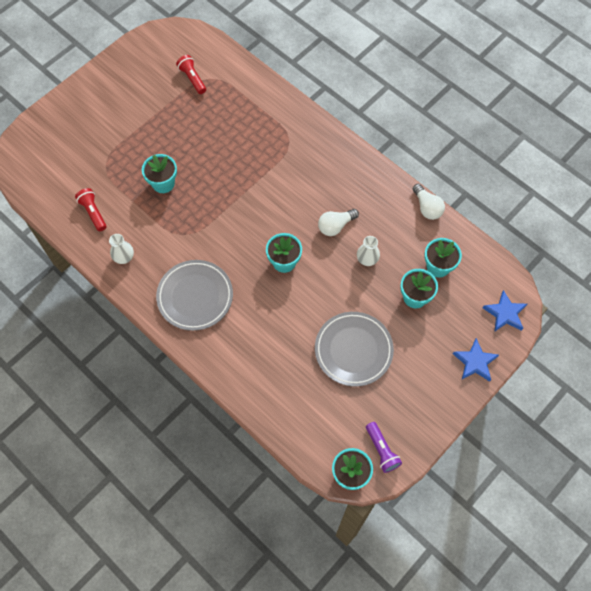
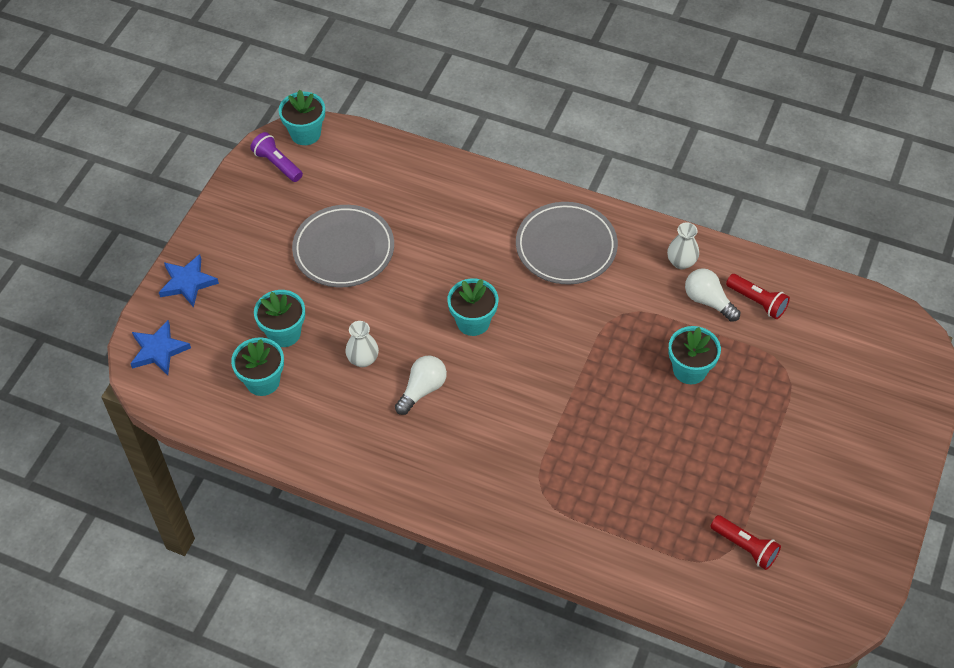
camera: 160 degrees right, 10 degrees down
white light bulb [413,184,445,220] -> white light bulb moved to [685,268,740,322]

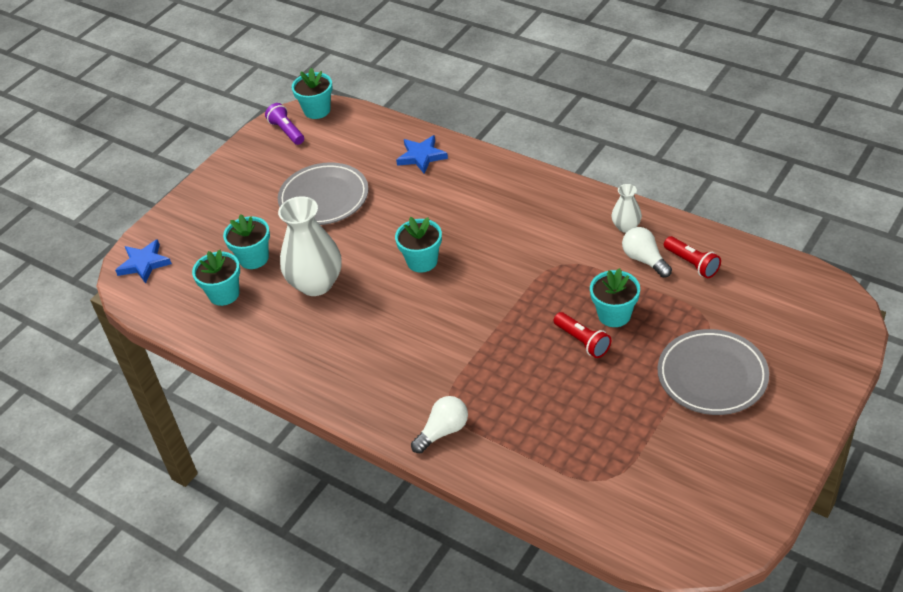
camera: 15 degrees right, 10 degrees down
blue star [159,254,219,307] -> blue star moved to [396,135,448,174]
white vase [346,321,379,367] -> white vase [278,196,342,296], size x2.01
white light bulb [395,356,447,415] -> white light bulb moved to [411,396,468,453]
grey plate [516,202,618,284] -> grey plate moved to [657,329,769,415]
red flashlight [710,515,781,570] -> red flashlight moved to [554,312,611,358]

